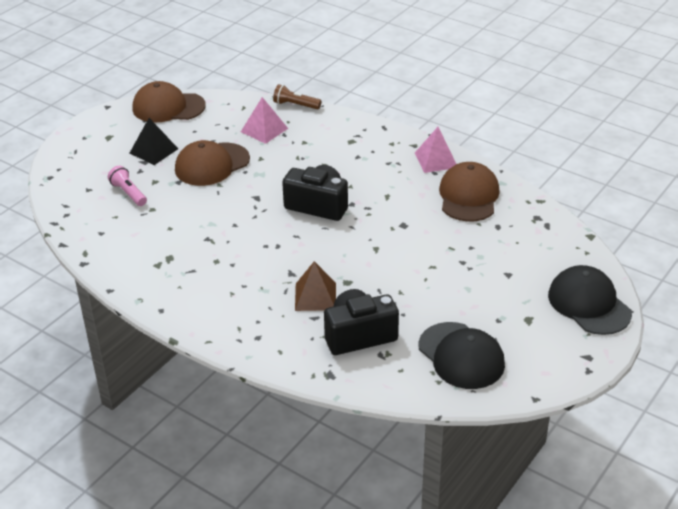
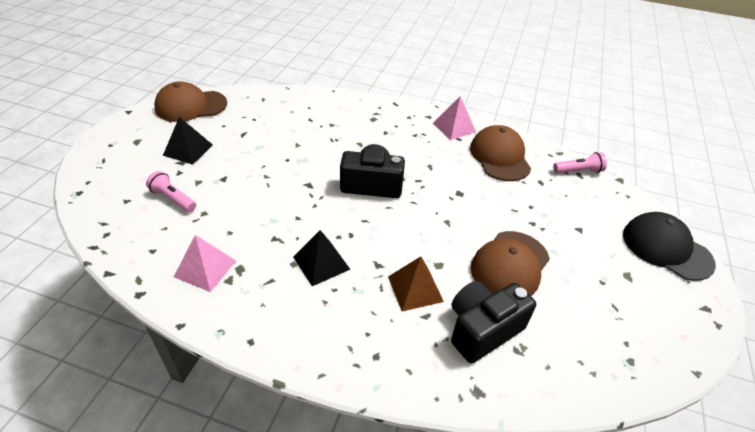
camera: 20 degrees left, 5 degrees up
brown cap [175,140,250,186] -> brown cap moved to [471,231,550,296]
pink pyramid [241,97,288,144] -> pink pyramid moved to [174,235,236,292]
brown flashlight [273,84,321,109] -> none
black cap [418,322,505,389] -> none
none -> black pyramid [293,230,350,286]
none -> pink flashlight [553,152,607,173]

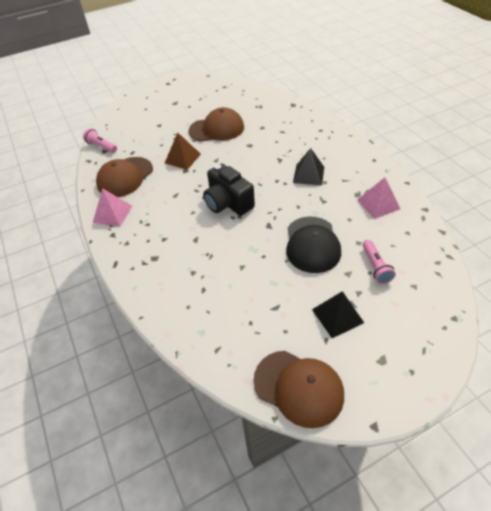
camera: 130 degrees left, 5 degrees up
brown pyramid [388,256,444,311] -> brown pyramid moved to [165,133,201,170]
black camera [451,281,536,363] -> none
black cap [623,212,716,281] -> black cap moved to [286,217,341,273]

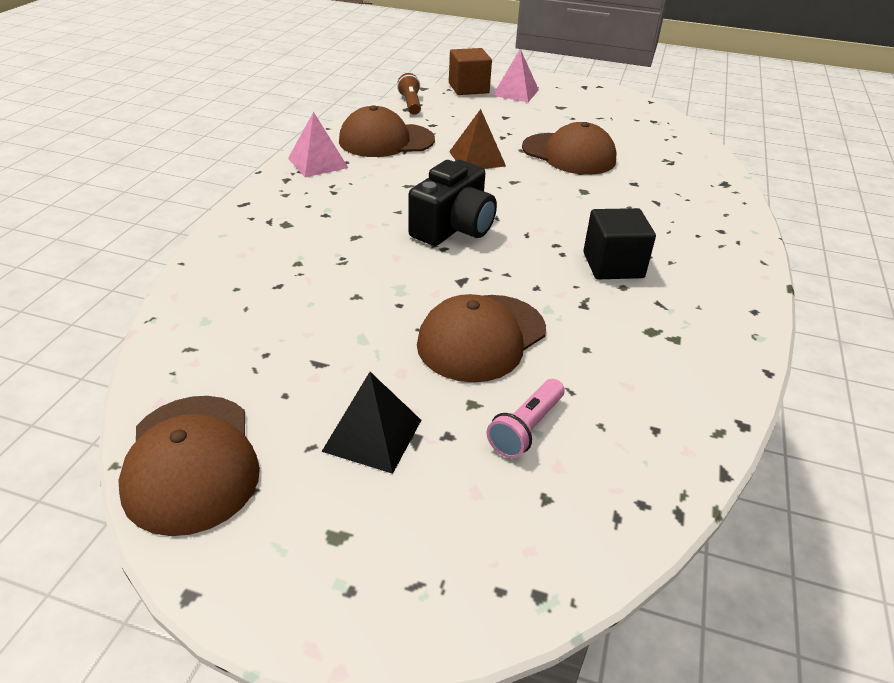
camera: 40 degrees right, 10 degrees down
pink flashlight [83,128,117,153] -> brown flashlight [397,73,421,115]
black camera [203,163,255,216] -> black camera turned 150 degrees counterclockwise [408,160,497,246]
black cap [286,217,341,273] -> brown cap [417,294,546,382]
black pyramid [293,148,324,186] -> black cube [583,208,656,279]
pink pyramid [357,177,400,219] -> pink pyramid moved to [492,49,539,102]
none -> brown cube [449,48,492,95]

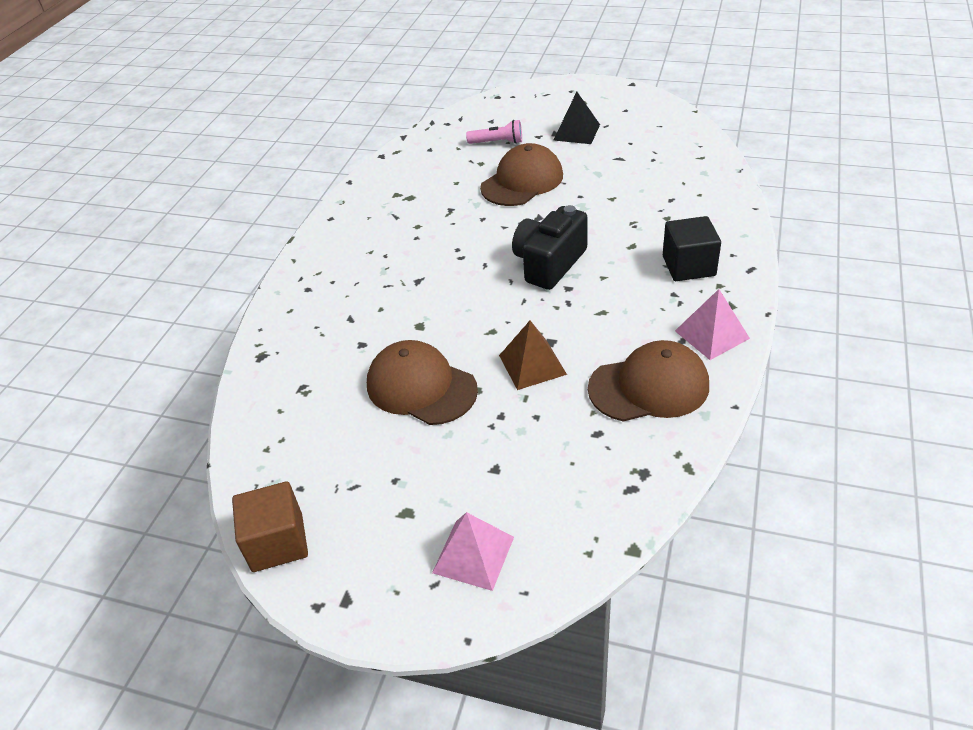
camera: 175 degrees left, 5 degrees up
brown cap [118,396,260,536] -> none
brown flashlight [397,73,421,115] -> none
brown cube [449,48,492,95] -> brown cube moved to [232,481,308,572]
pink flashlight [487,379,565,458] -> pink flashlight turned 60 degrees clockwise [466,120,522,144]
black cube [583,208,656,279] -> black cube moved to [663,216,721,281]

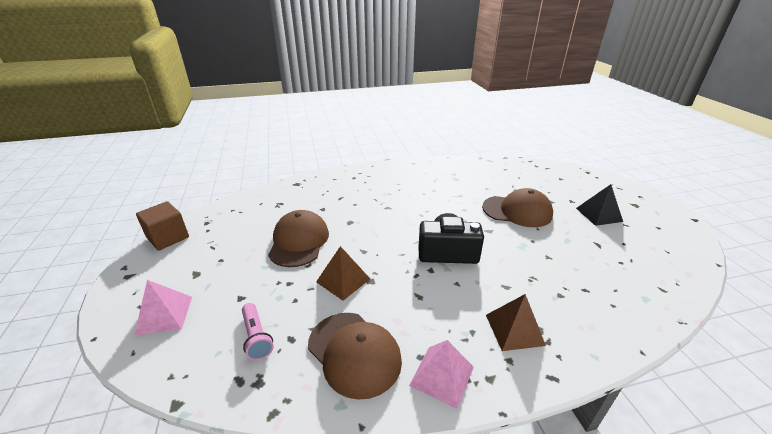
camera: 55 degrees right, 10 degrees down
pink flashlight [466,120,522,144] -> pink flashlight moved to [242,303,274,360]
black cube [663,216,721,281] -> brown pyramid [486,294,546,351]

